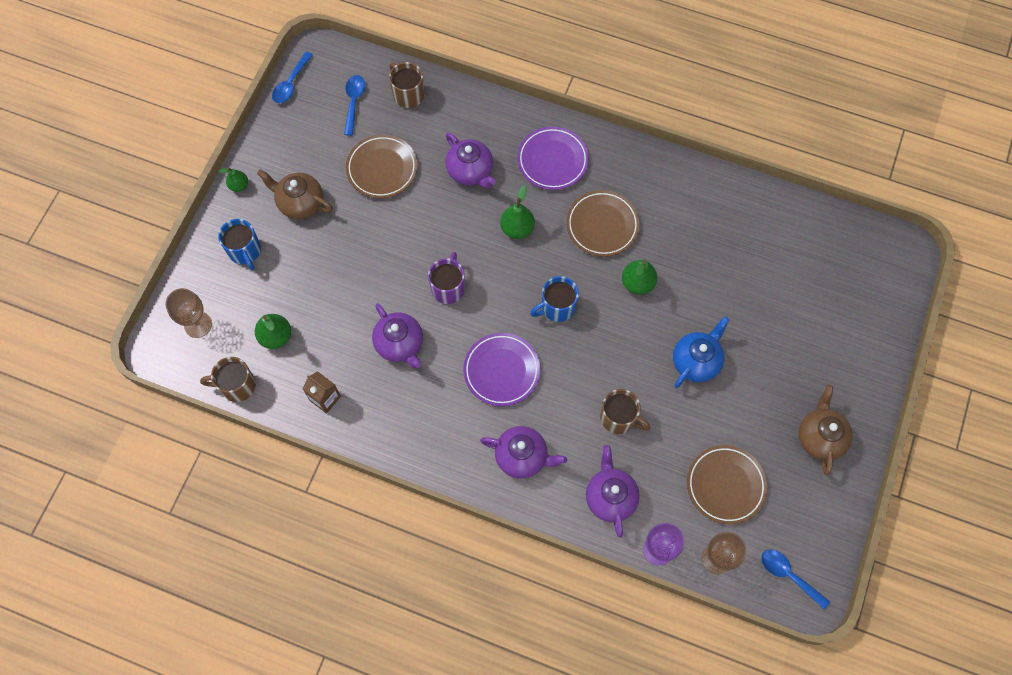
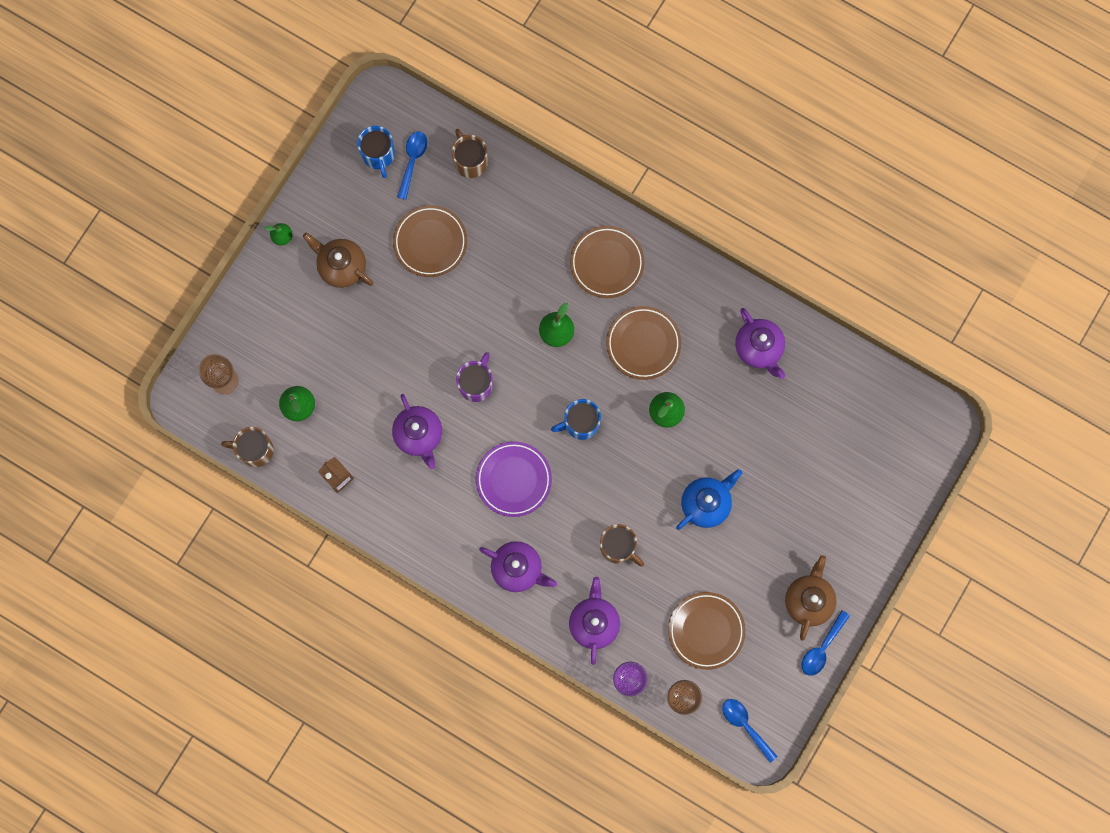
camera: 10 degrees right, 10 degrees up
blue mug [218,219,261,270] -> blue mug moved to [357,126,395,178]
blue spoon [272,51,313,103] -> blue spoon moved to [802,610,850,676]
purple teapot [445,132,496,189] -> purple teapot moved to [735,308,785,379]
purple plate [517,126,589,190] -> brown plate [570,226,645,298]

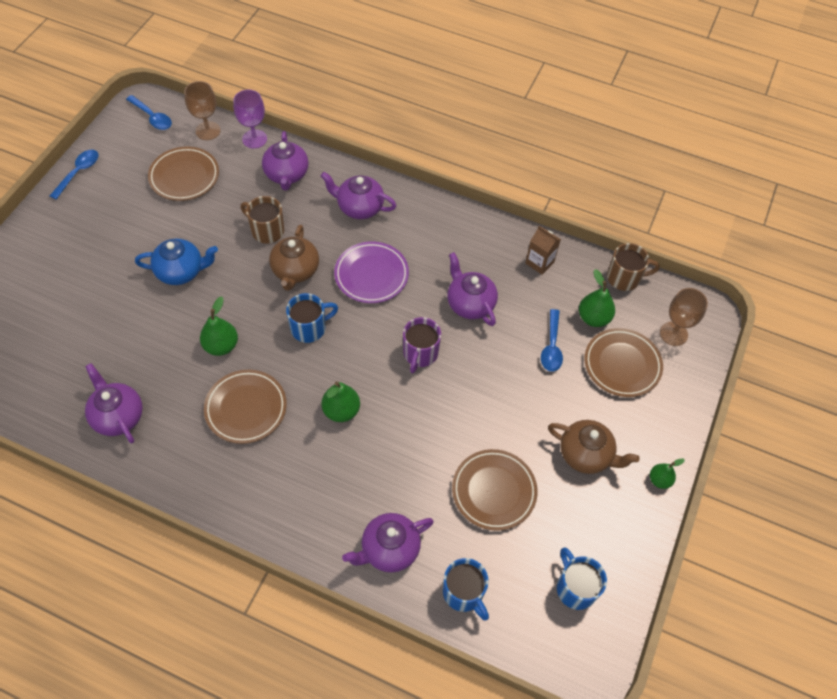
camera: 170 degrees right, 20 degrees down
blue spoon [397,131,428,200] -> blue spoon moved to [541,309,563,372]
brown mug [452,129,488,178] -> blue mug [443,558,489,620]
brown plate [570,226,645,298] -> brown plate moved to [584,328,663,397]
blue teapot [676,469,742,530] -> blue teapot turned 135 degrees counterclockwise [135,239,218,285]
brown teapot [785,555,836,641] -> brown teapot moved to [269,225,319,291]
none -> purple teapot [342,513,434,572]

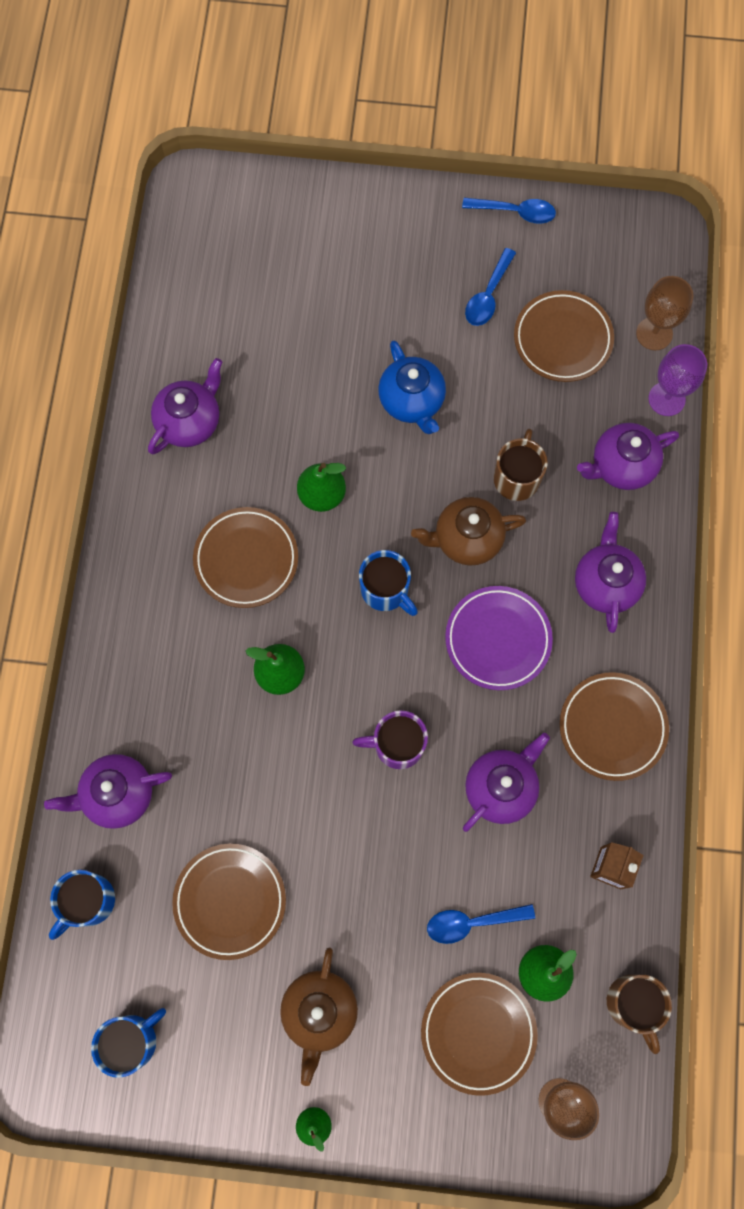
camera: 75 degrees right, 15 degrees up
blue spoon [126,95,172,130] -> blue spoon moved to [465,248,516,326]
purple teapot [342,513,434,572] -> purple teapot turned 60 degrees counterclockwise [44,754,172,829]
none -> brown plate [560,672,669,781]

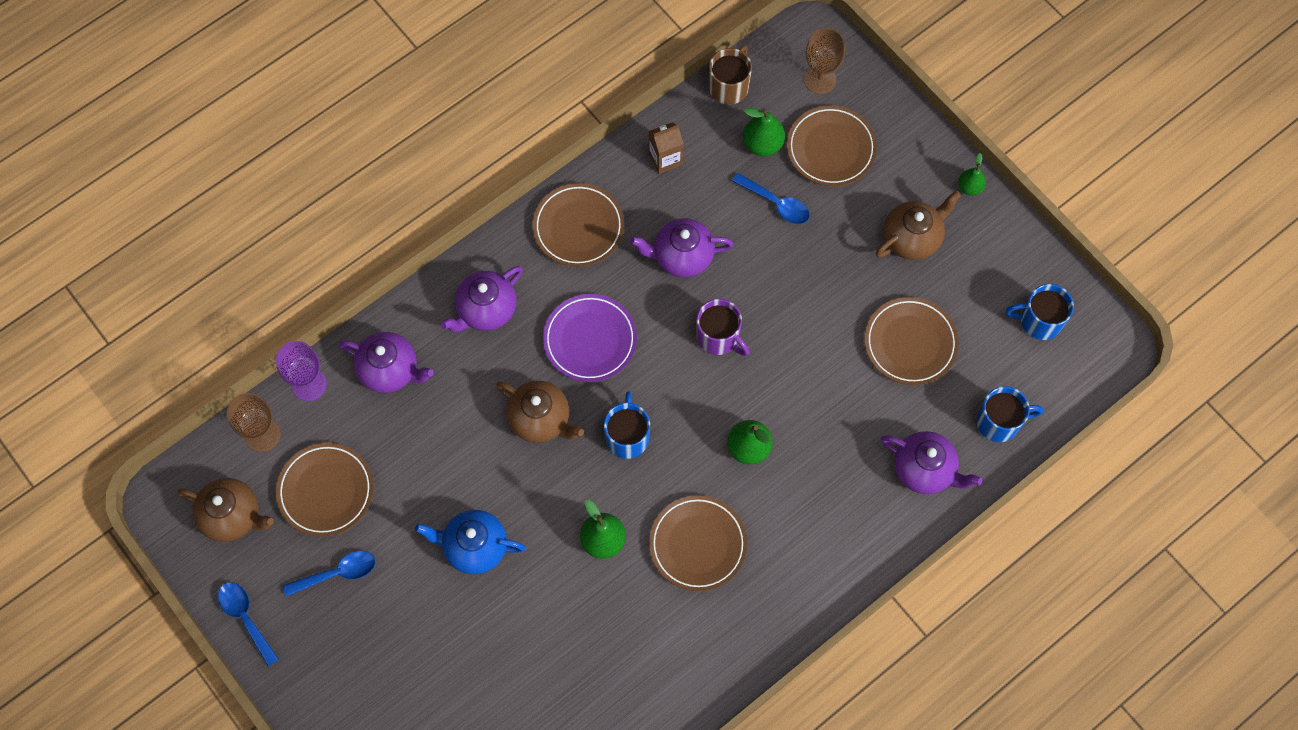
camera: 135 degrees left, 5 degrees down
purple teapot [148,358,222,454] -> none
blue teapot [378,341,446,434] -> blue teapot turned 105 degrees counterclockwise [415,510,526,574]
brown mug [494,429,548,501] -> none
none -> brown teapot [177,478,274,542]

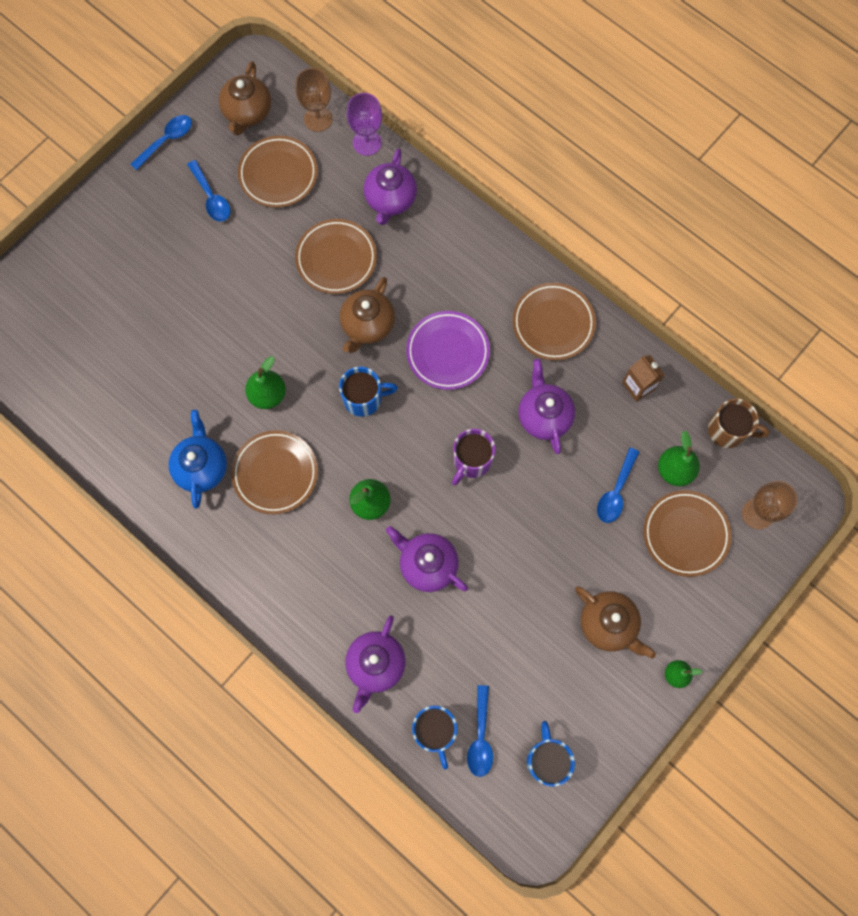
camera: 80 degrees right, 5 degrees up
blue teapot [415,510,526,574] -> blue teapot moved to [168,410,227,509]
purple teapot [441,266,523,332] -> purple teapot moved to [386,526,468,592]
brown plate [865,297,959,385] -> brown plate moved to [295,219,377,294]
none -> blue spoon [467,685,493,777]

